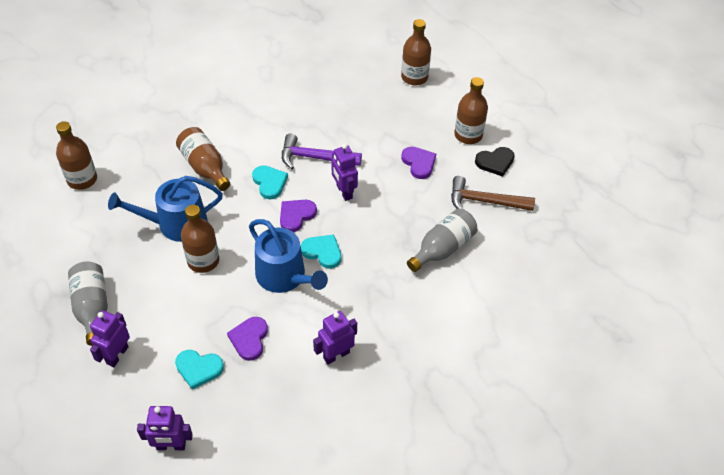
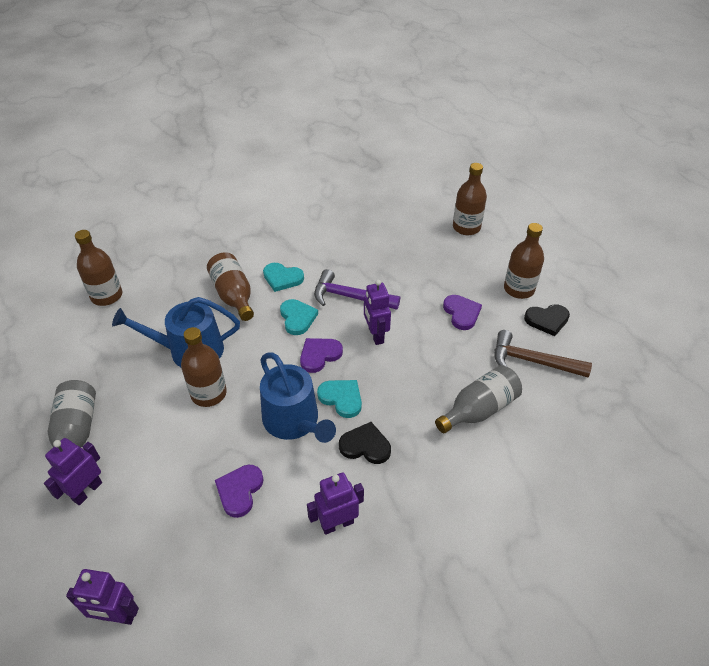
camera: 10 degrees right, 5 degrees down
turquoise heart [175,350,224,390] -> turquoise heart moved to [263,263,304,292]
none -> black heart [339,422,391,464]

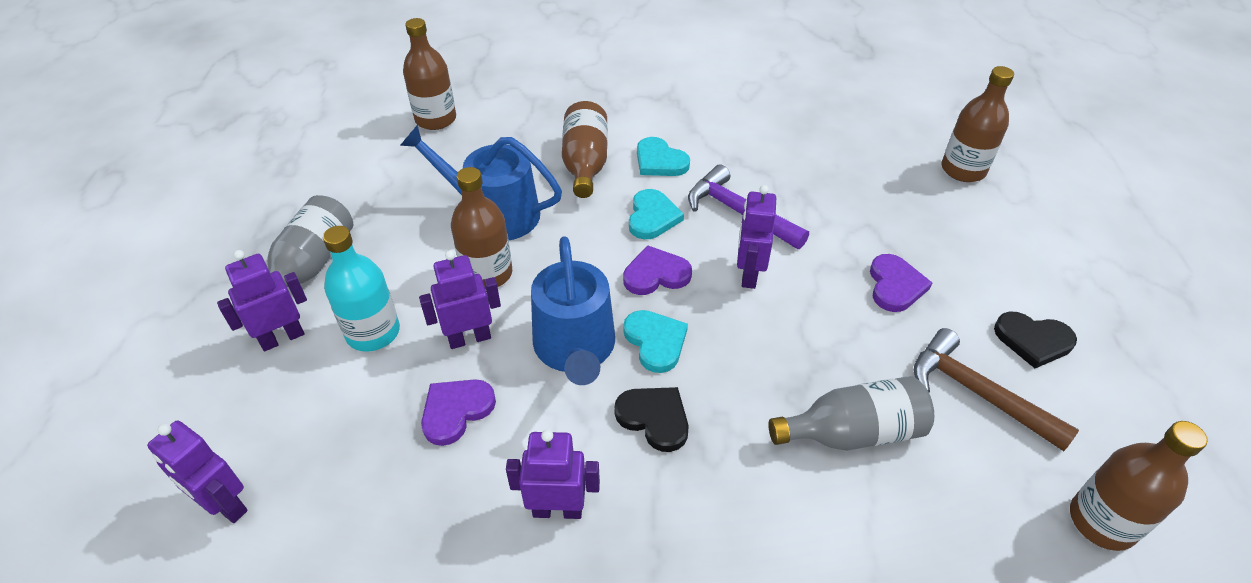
camera: 25 degrees right, 0 degrees up
brown bottle [504,223,544,299] -> brown bottle moved to [1070,421,1208,551]
none -> turquoise bottle [323,226,400,352]
none -> purple robot [419,250,501,349]

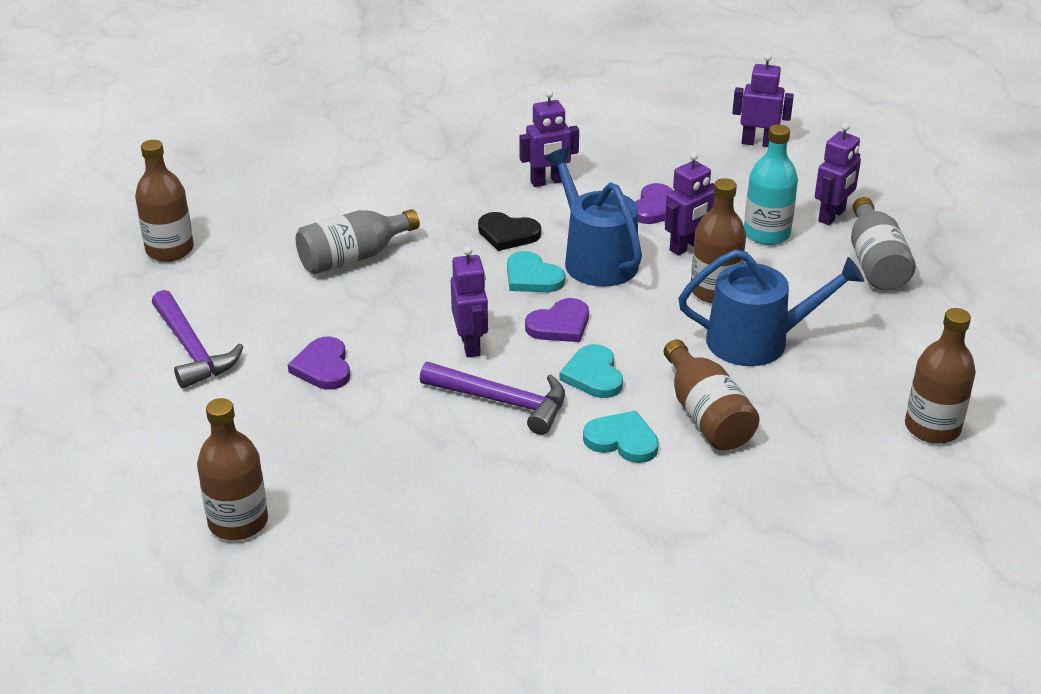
camera: 160 degrees right, 10 degrees down
brown hammer [913,328,1079,451] -> none
black heart [994,311,1077,368] -> purple hammer [152,290,244,388]

